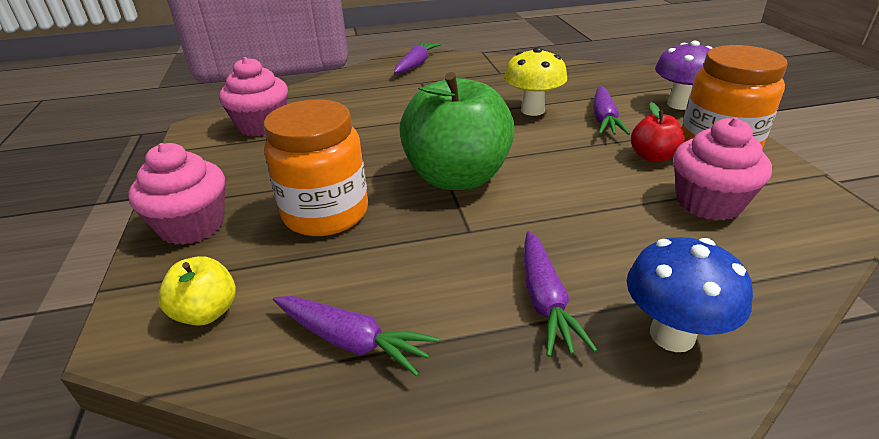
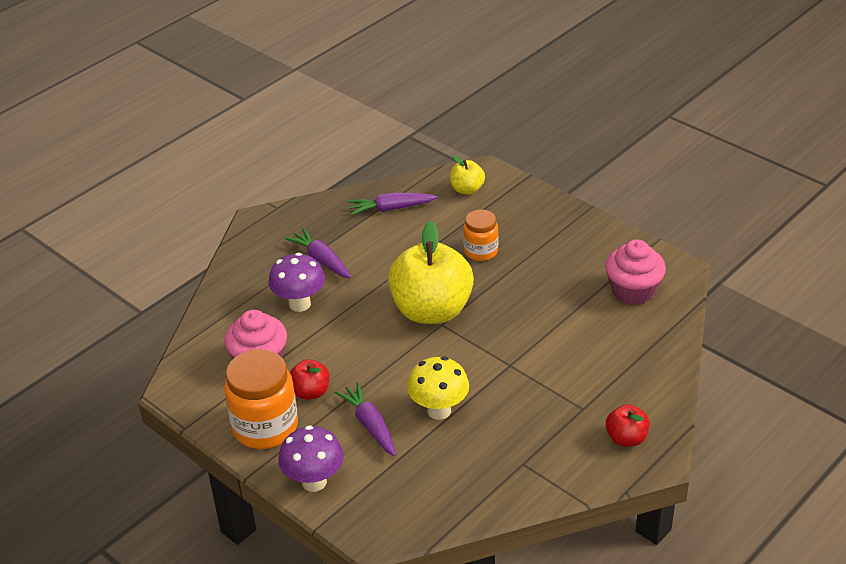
camera: 145 degrees right, 5 degrees up
pink cupcake [128,143,225,245] -> none
orange jar [264,99,368,236] -> orange jar [463,209,499,261], size x0.59
purple carrot [394,42,441,73] -> red apple [606,404,650,447]
green apple [399,72,515,190] -> yellow apple [388,221,474,324]
blue mushroom [627,237,753,352] -> none
none -> purple mushroom [268,253,325,312]

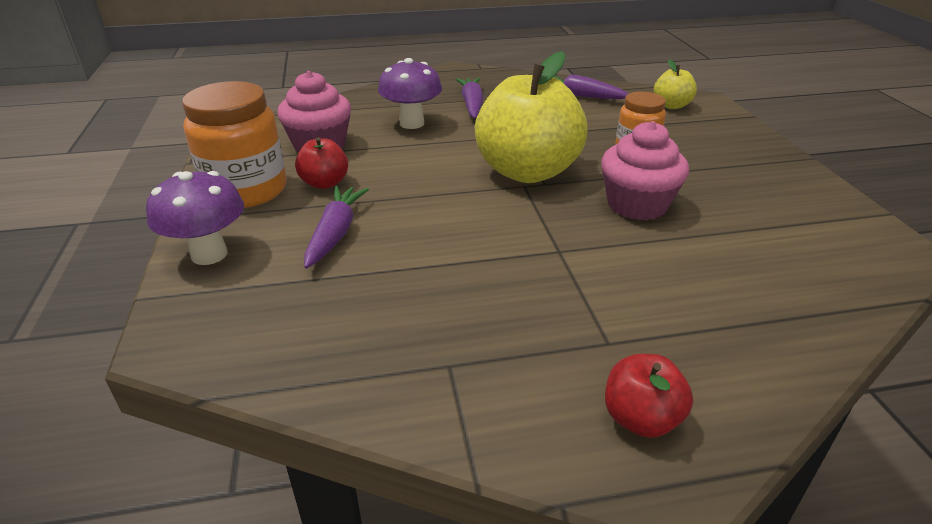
camera: 35 degrees right, 5 degrees down
yellow mushroom [407,357,469,420] -> none
pink cupcake [605,239,666,305] -> pink cupcake moved to [601,121,689,220]

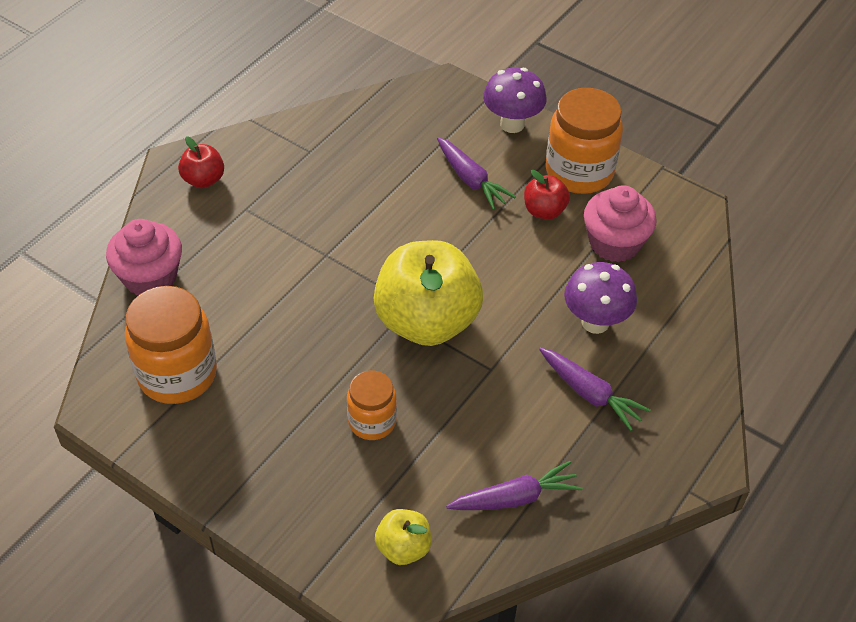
camera: 135 degrees right, 15 degrees up
pink cupcake [601,121,689,220] -> pink cupcake moved to [106,219,182,295]
none -> orange jar [125,286,217,404]

